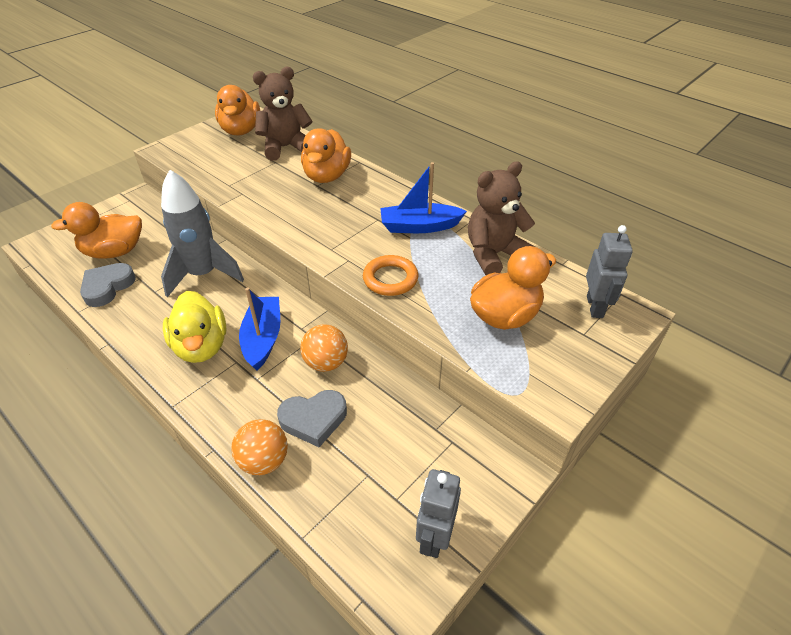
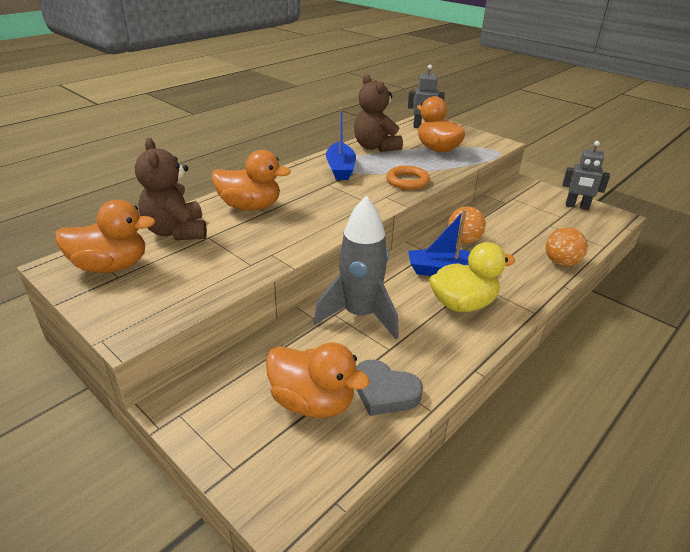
camera: 90 degrees left, 10 degrees down
orange duck [51,202,142,259] -> orange duck turned 45 degrees counterclockwise [266,342,370,418]
grey heart [277,390,347,447] -> none

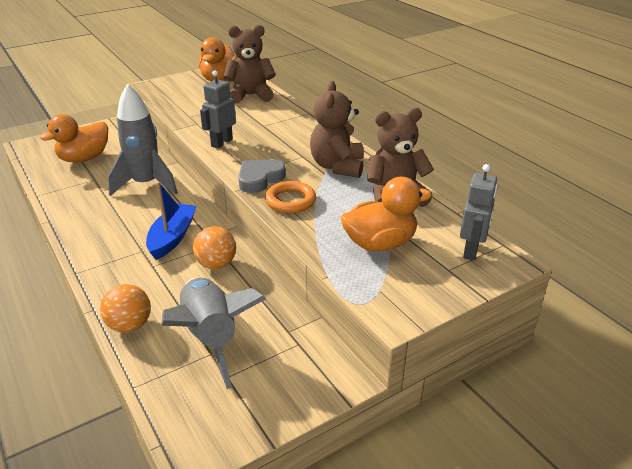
camera: 105 degrees right, 0 degrees up
orange duck [211,150,291,211] -> none
blue boat [326,107,356,180] -> brown teddy bear [310,81,364,178]
grey heart [356,360,423,416] -> grey heart moved to [238,159,286,193]
yellow duck [429,242,515,312] -> none
grey robot [562,141,610,210] -> grey robot moved to [200,71,236,149]
none -> grey rocket [161,278,266,389]

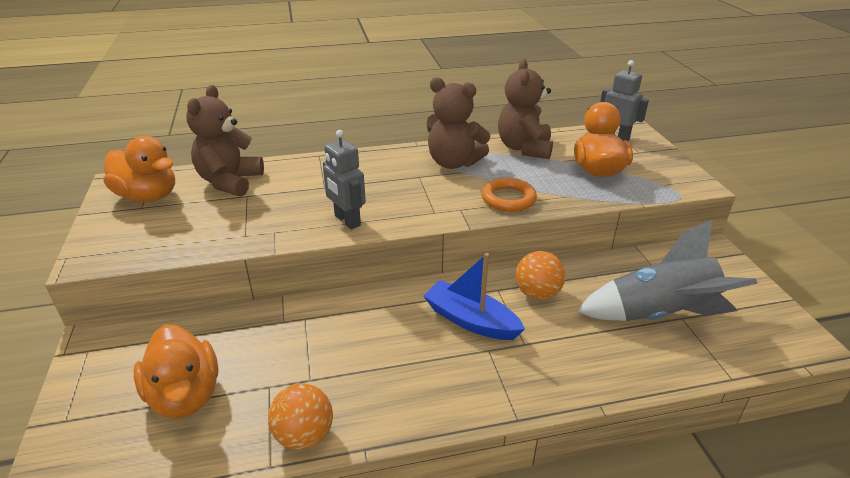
camera: 70 degrees left, 0 degrees up
orange ball [100,284,151,333] -> orange ball moved to [268,384,333,450]
grey rocket [108,84,178,196] -> none
grey heart [238,159,286,193] -> none

